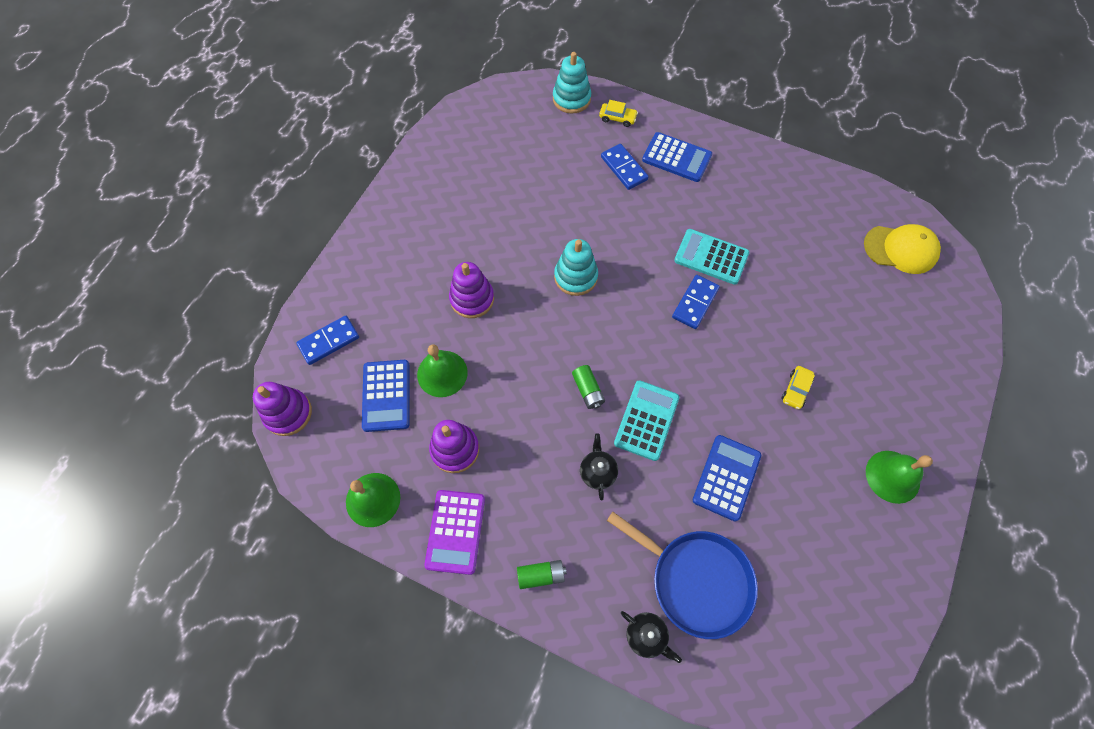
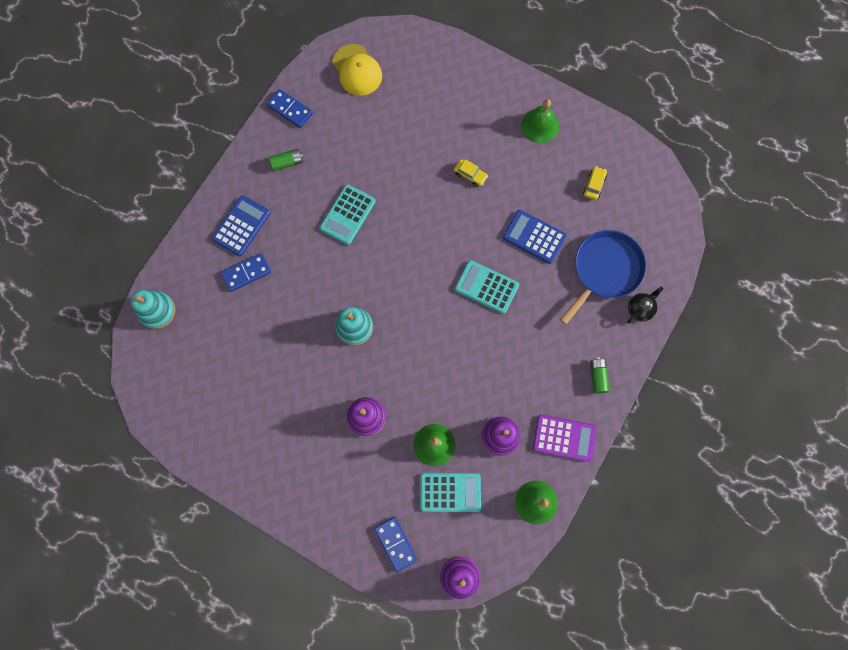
camera: 85 degrees left, 10 degrees up
blue calculator [362,360,410,432] -> turquoise calculator [420,473,481,512]
green battery [572,365,605,409] -> green battery moved to [269,149,303,171]
black teapot [580,433,618,501] -> none
yellow car [599,100,638,127] -> yellow car moved to [583,166,607,200]
blue domino [672,275,720,329] -> blue domino moved to [267,89,313,128]
yellow cap [864,224,941,274] -> yellow cap turned 135 degrees clockwise [332,44,382,96]

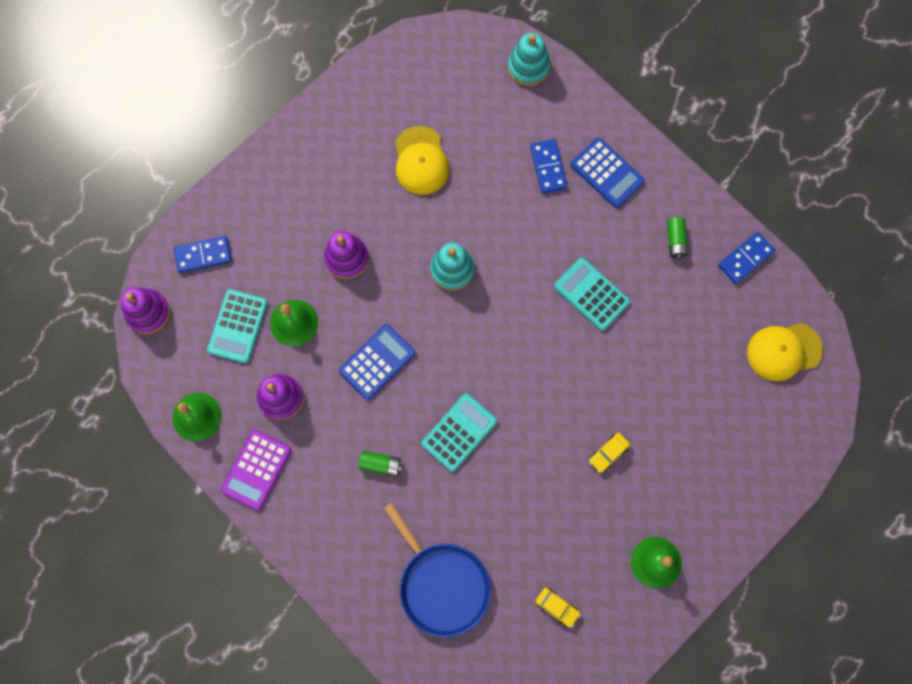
camera: 105 degrees right, 0 degrees up
blue calculator [503,210,567,264] -> blue calculator moved to [339,324,415,400]
green battery [590,358,610,394] -> green battery moved to [359,451,402,477]
black teapot [627,286,664,323] -> none
none -> yellow cap [395,126,449,195]

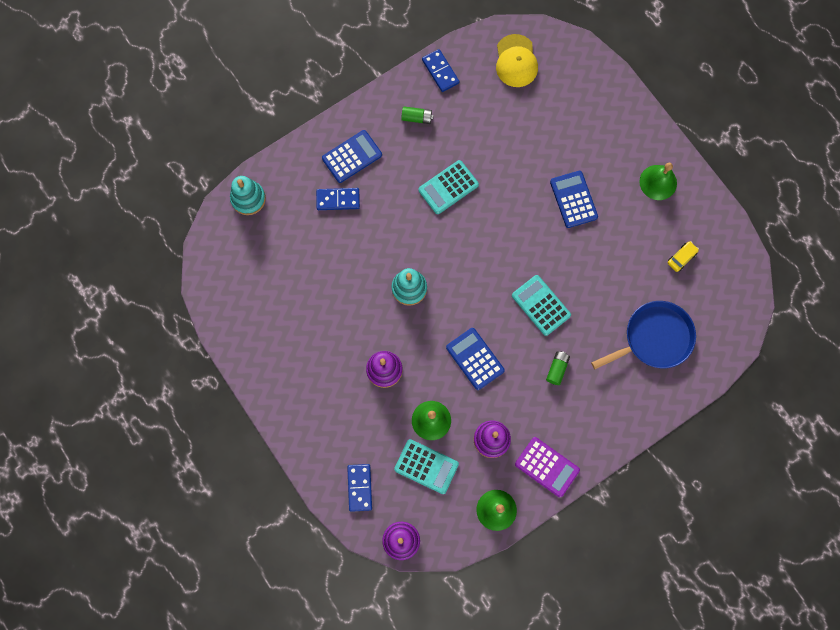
camera: 80 degrees left, 0 degrees up
yellow cap [395,126,449,195] -> none
yellow car [589,433,630,473] -> blue calculator [550,171,598,228]

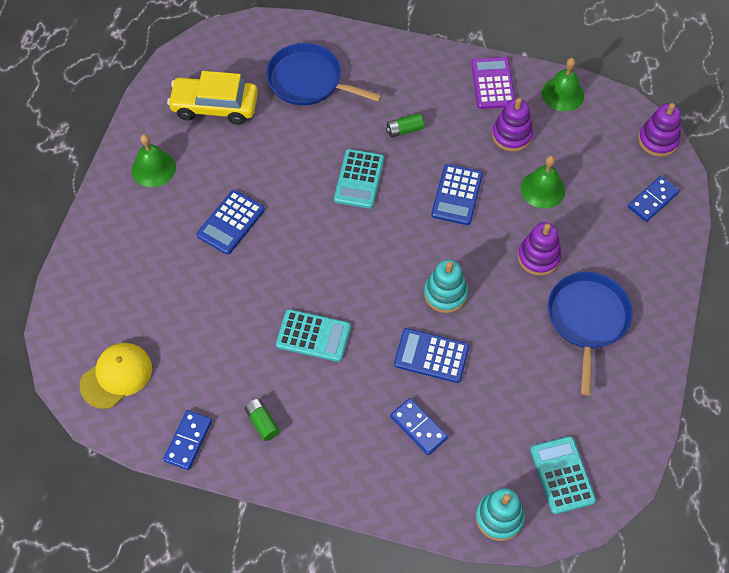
camera: 130 degrees left, 15 degrees down
blue calculator [322,130,382,183] -> blue calculator moved to [394,328,469,383]
turquoise calculator [394,439,459,494] -> turquoise calculator moved to [530,436,596,514]
yellow car [668,241,699,272] -> yellow car [167,71,258,125], size x2.31
none -> blue pan [548,272,633,395]

